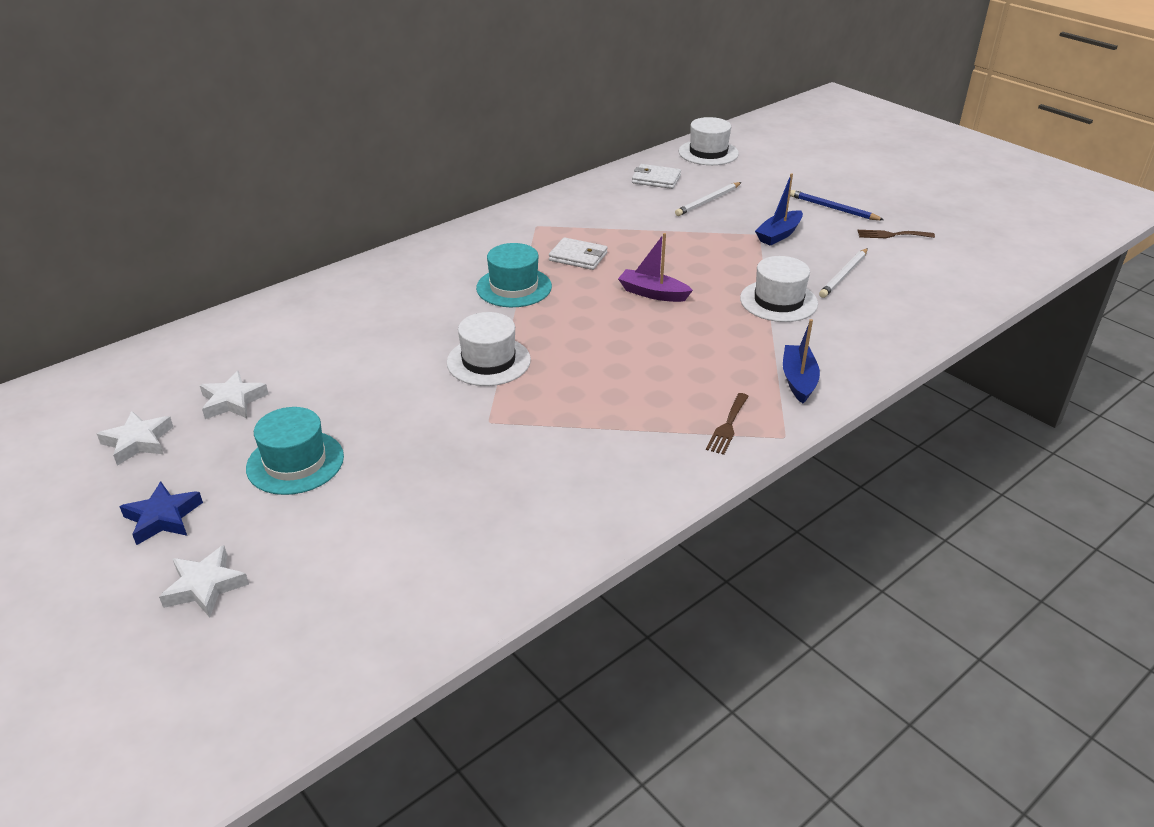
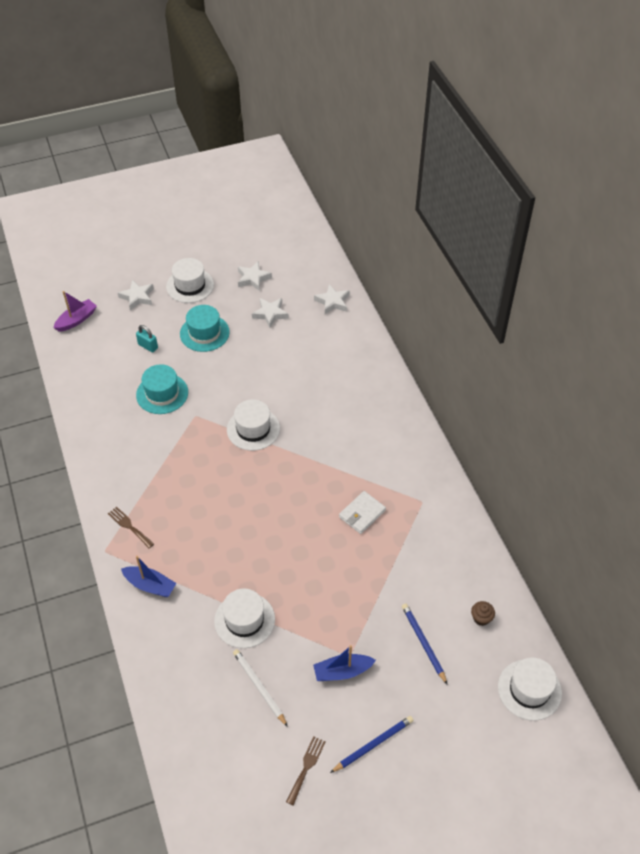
camera: 110 degrees right, 15 degrees up
blue star [119,482,203,545] -> white hat [166,258,214,303]
turquoise hat [476,243,552,307] -> turquoise hat moved to [136,364,188,414]
purple boat [618,233,693,302] -> purple boat moved to [53,291,97,332]
white wallet [632,164,681,189] -> brown cupcake [471,601,495,626]
white pencil [675,182,742,216] -> blue pencil [402,603,448,685]
blue boat [755,173,803,246] -> blue boat turned 75 degrees counterclockwise [313,645,376,681]
none -> turquoise padlock [136,325,158,352]
none -> white star [314,284,349,314]

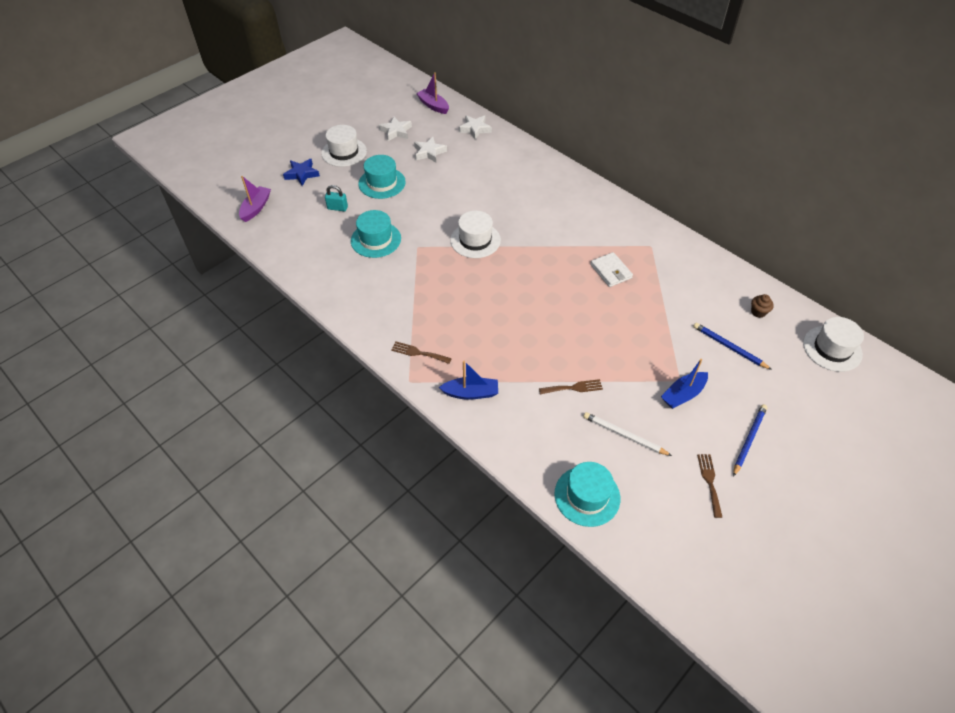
camera: 25 degrees left, 0 degrees up
white star [118,280,154,311] -> blue star [283,159,320,186]
white hat [214,588,275,648] -> brown fork [539,379,603,394]
white wallet [339,491,386,534] -> white wallet turned 45 degrees counterclockwise [590,252,633,287]
none -> purple boat [416,72,449,114]
none -> turquoise hat [554,462,620,527]

